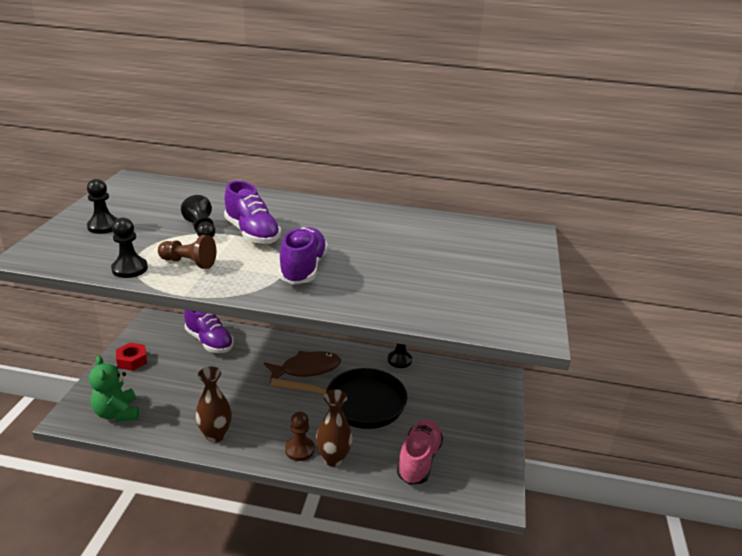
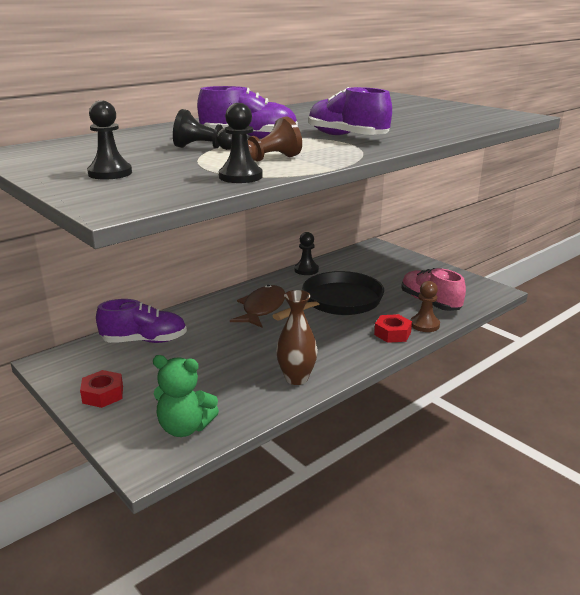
camera: 50 degrees left, 5 degrees down
brown pawn [285,412,315,461] -> brown pawn moved to [411,281,440,332]
brown vase [316,389,353,467] -> red nut [374,314,412,343]

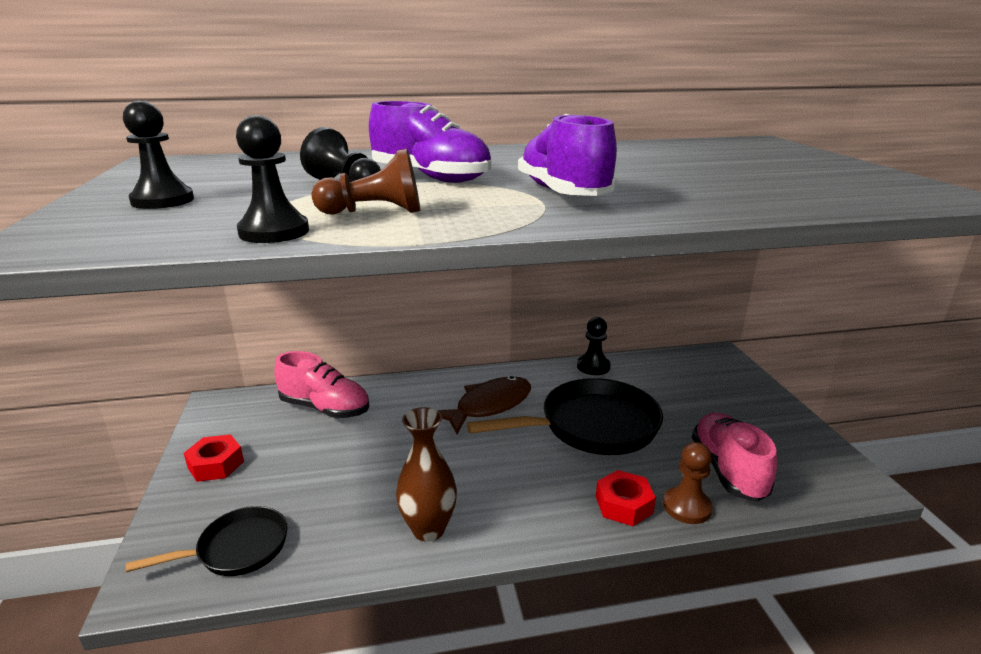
camera: 30 degrees right, 0 degrees up
purple shoe [96,299,187,343] -> pink shoe [274,351,369,418]
green teddy bear [153,355,219,437] -> black pan [126,506,288,576]

